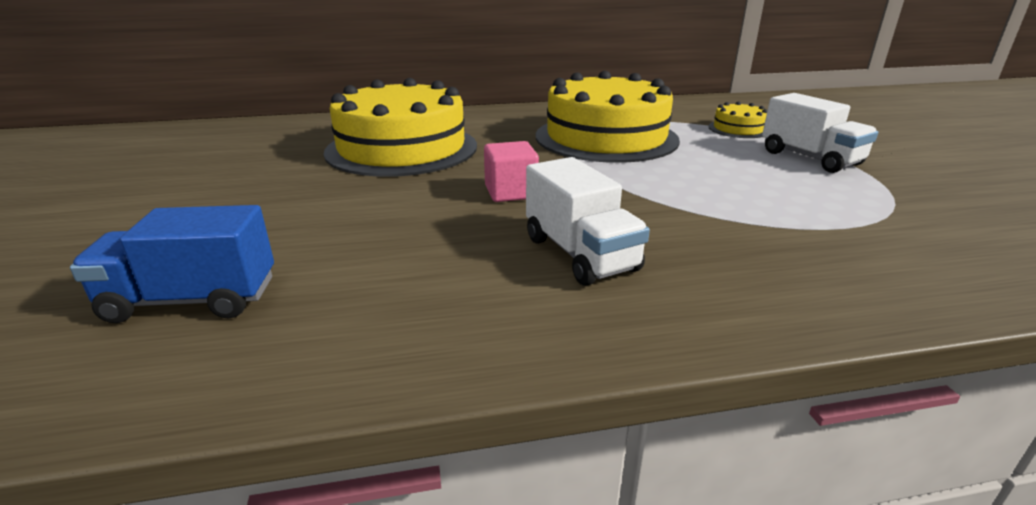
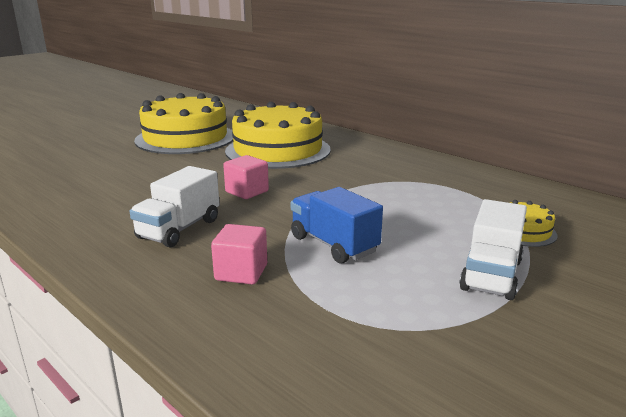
camera: 55 degrees right, 5 degrees down
blue truck [70,205,274,323] -> blue truck moved to [291,187,383,264]
yellow cake [536,71,680,163] -> yellow cake moved to [134,93,233,154]
none -> pink cube [211,224,267,285]

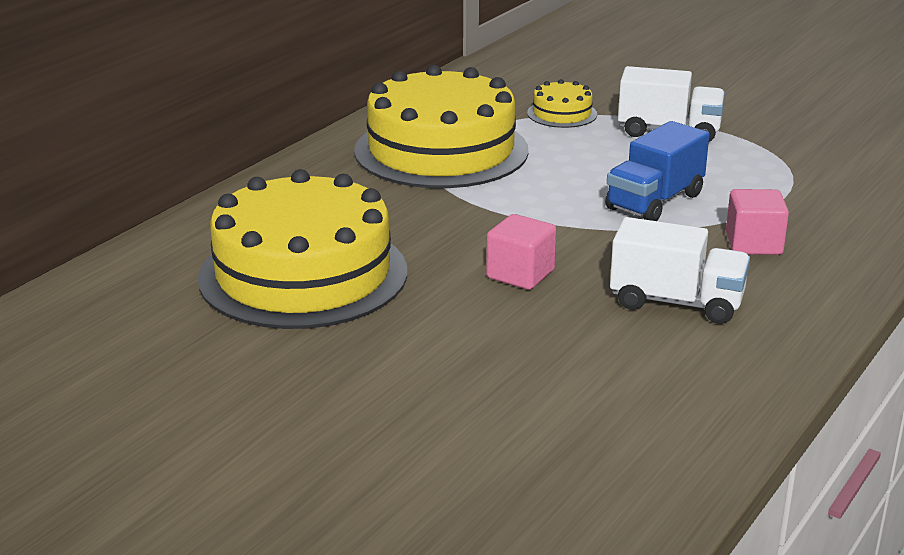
camera: 100 degrees left, 5 degrees up
yellow cake [134,93,233,154] -> yellow cake moved to [354,65,529,188]

